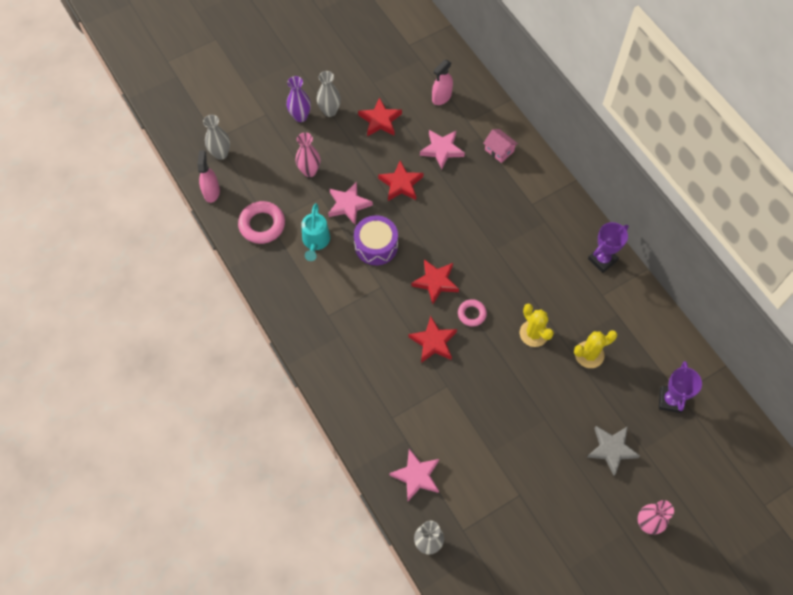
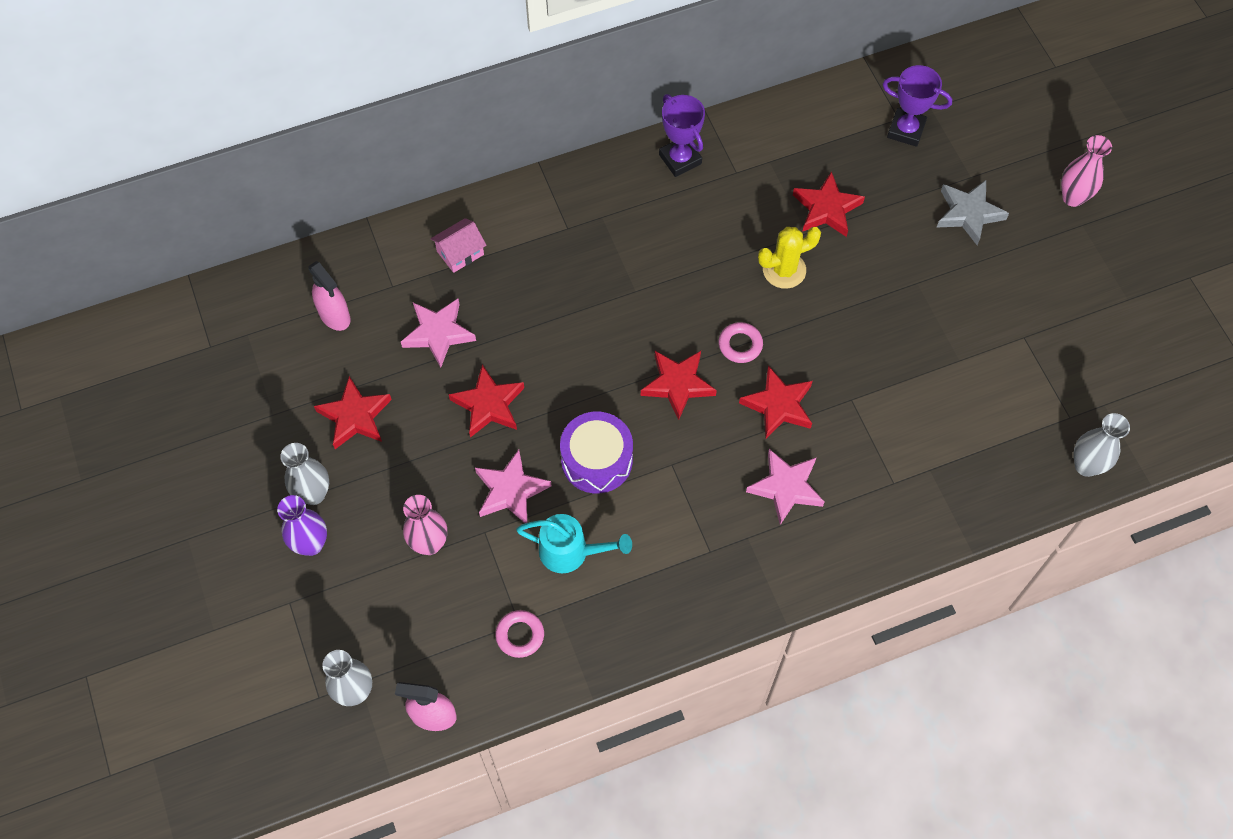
camera: 80 degrees left, 0 degrees up
pink ring [238,201,285,244] -> pink ring [495,610,544,658], size x0.59
pink star [389,449,439,501] -> pink star moved to [746,449,824,525]
yellow cactus [574,330,617,368] -> red star [793,171,865,237]

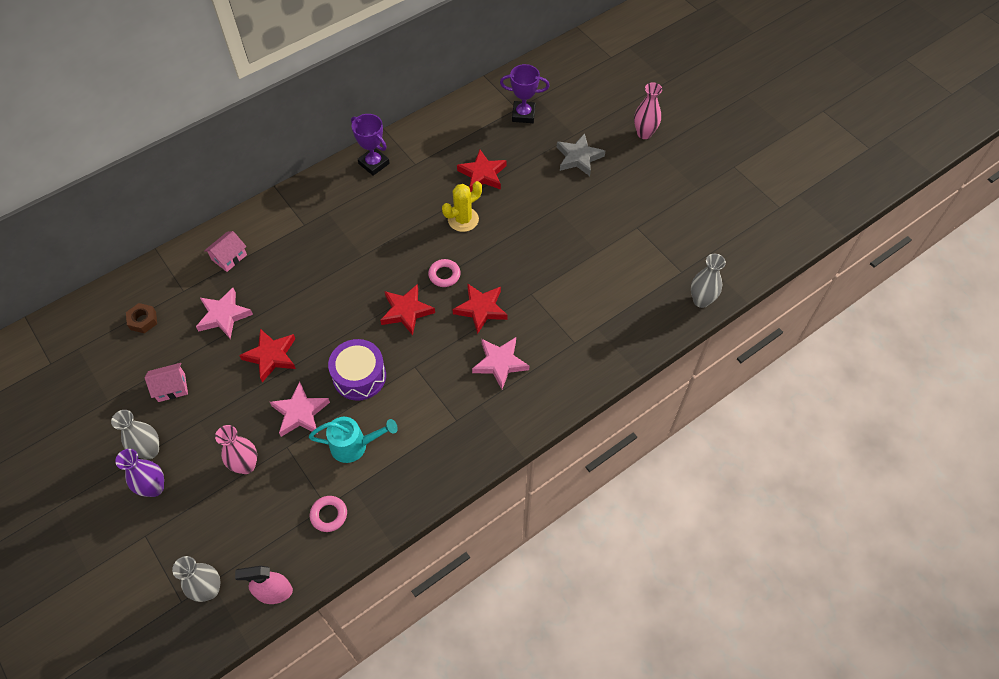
camera: 15 degrees left, 5 degrees down
pink spray bottle [308,261,351,331] -> brown nut [126,303,157,333]
red star [314,376,392,449] -> pink house [145,363,188,402]

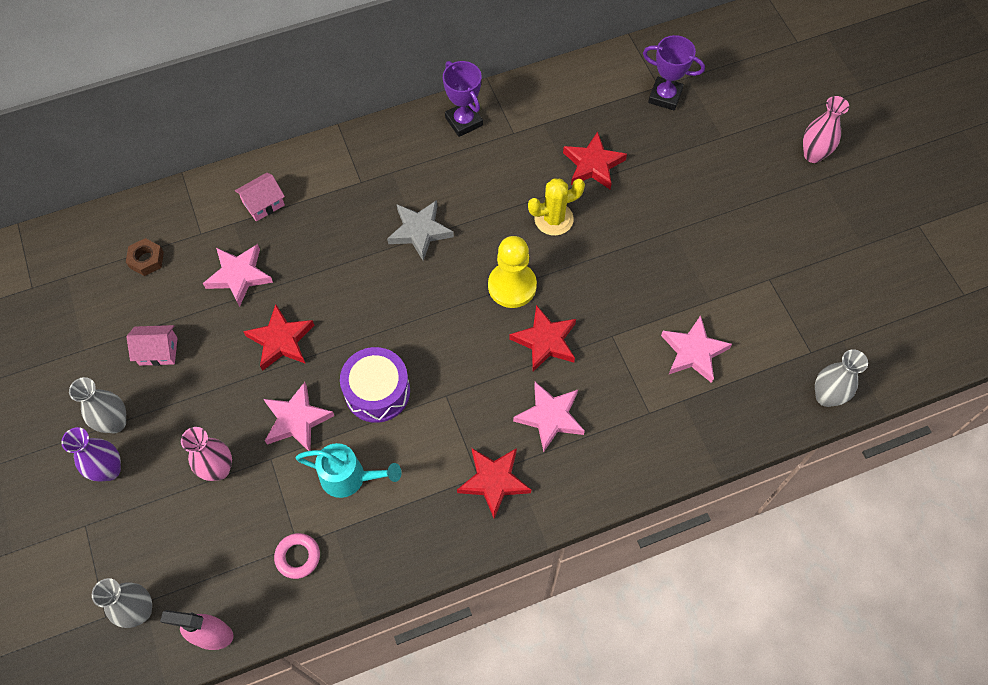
camera: 15 degrees right, 5 degrees up
red star [380,284,435,335] -> red star moved to [457,448,531,519]
pink ring [428,259,461,287] -> yellow pawn [488,236,537,308]
grey star [557,133,605,176] -> grey star moved to [387,200,454,261]
none -> pink star [661,315,732,383]

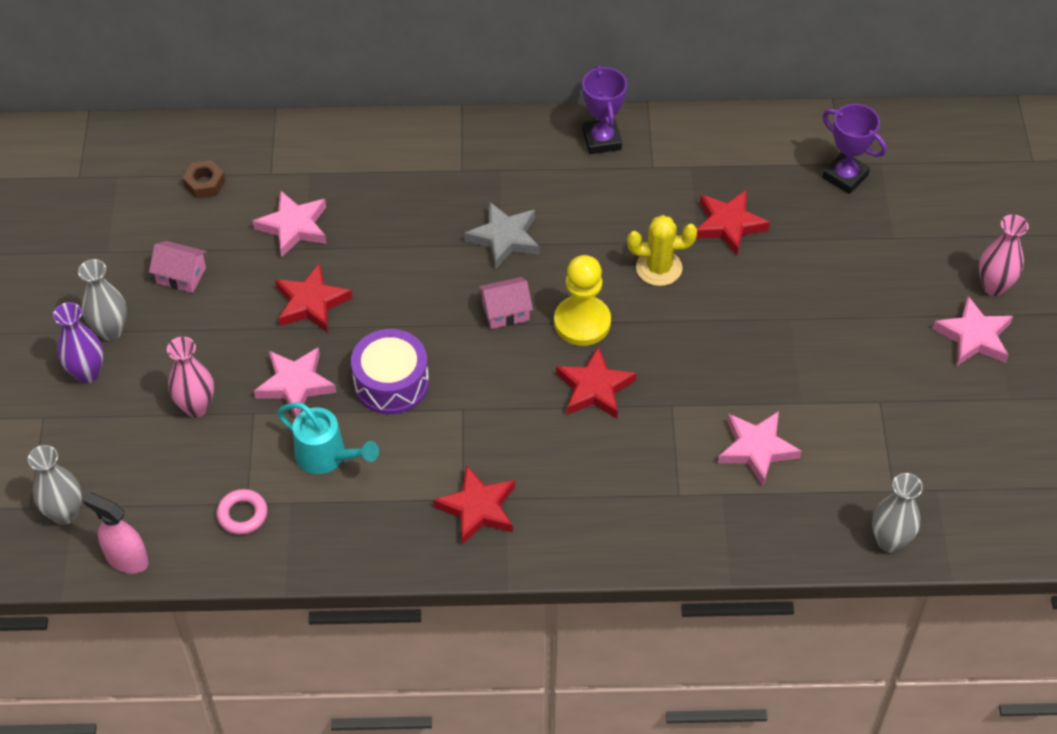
camera: 20 degrees right, 10 degrees down
pink house [235,173,285,221] -> pink house moved to [478,277,533,329]
pink star [513,382,585,452] -> pink star moved to [933,296,1013,366]

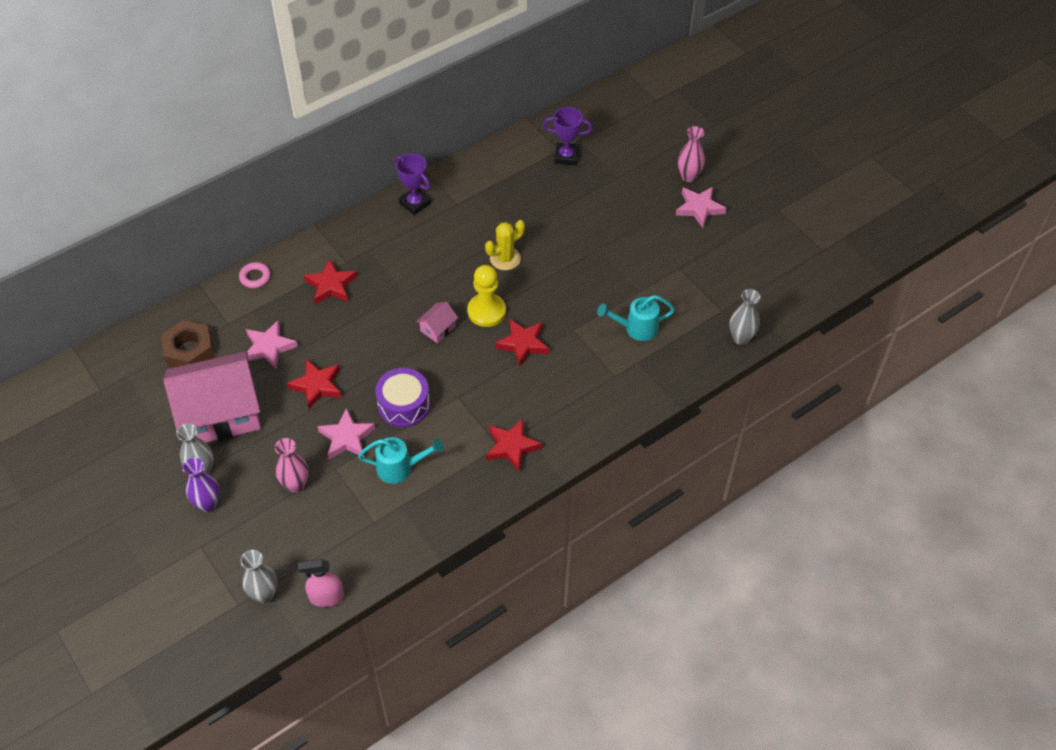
camera: 35 degrees left, 0 degrees up
pink house [149,241,207,293] -> pink house [163,351,261,442], size x2.49
brown nut [183,160,225,199] -> brown nut [161,320,215,368], size x1.79
pink ring [217,489,267,535] -> pink ring moved to [239,262,271,288]
grey star [465,202,539,269] -> none
red star [696,190,770,256] -> red star moved to [304,259,357,304]
pink star [718,411,802,486] -> turquoise watering can [597,295,675,341]

